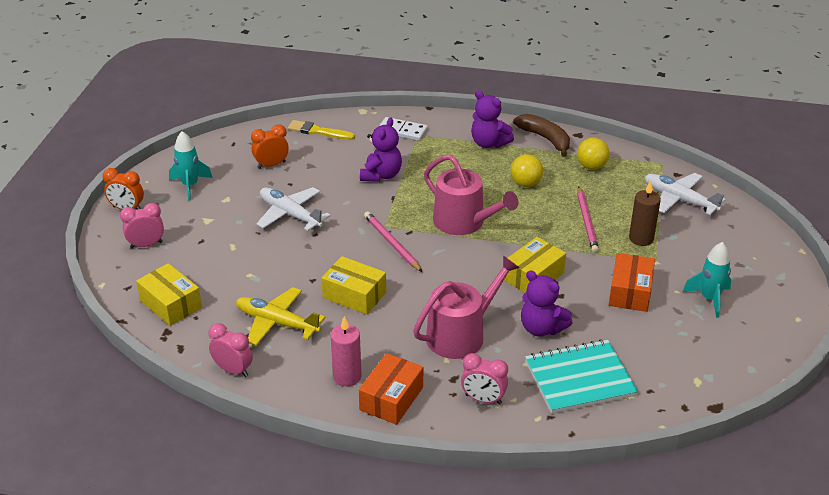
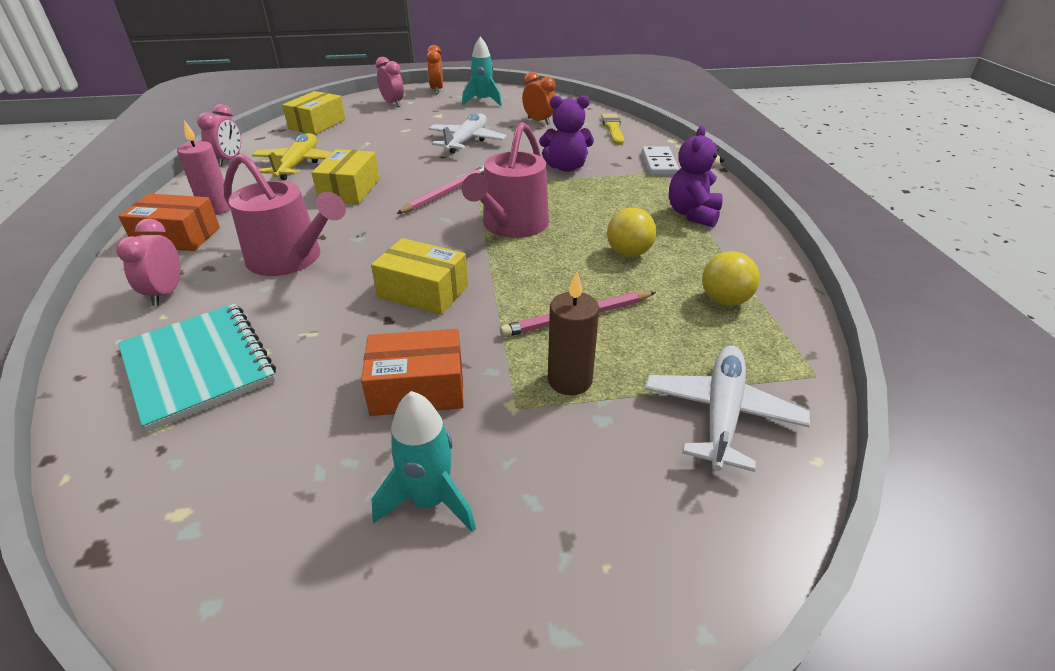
camera: 70 degrees right, 0 degrees up
brown banana [513,114,570,157] -> none
purple teddy bear [521,270,572,337] -> none

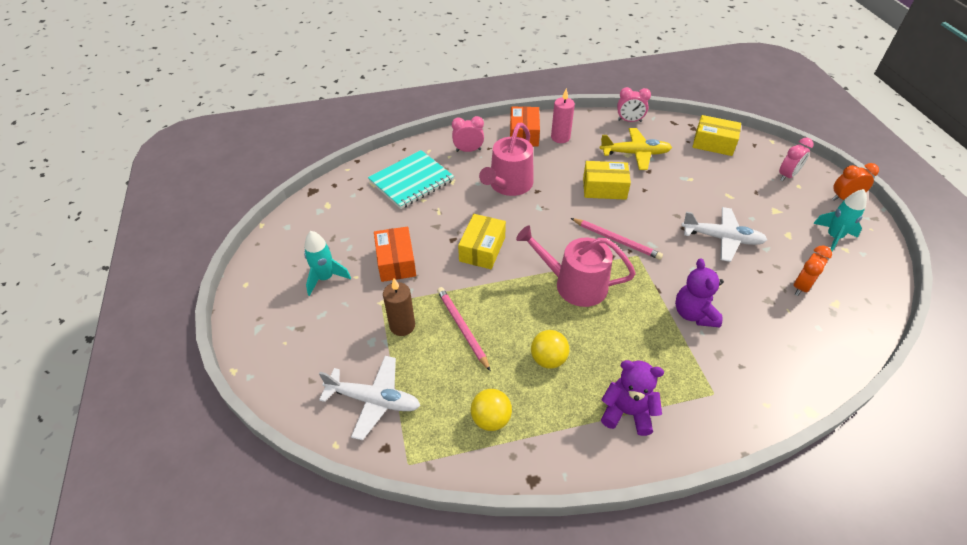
camera: 85 degrees right, 10 degrees up
yellow brush [601,113,624,145] -> none
white domino [642,146,679,175] -> none

